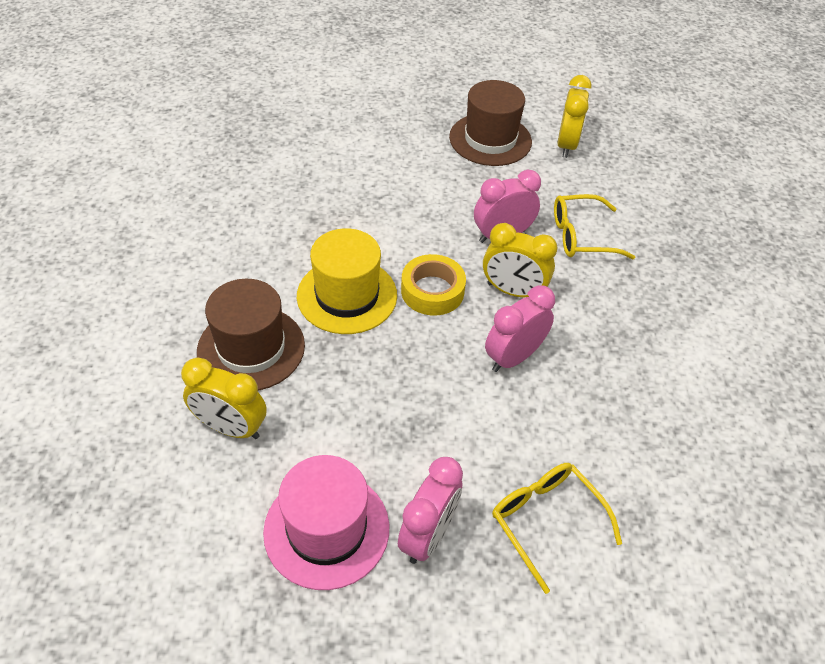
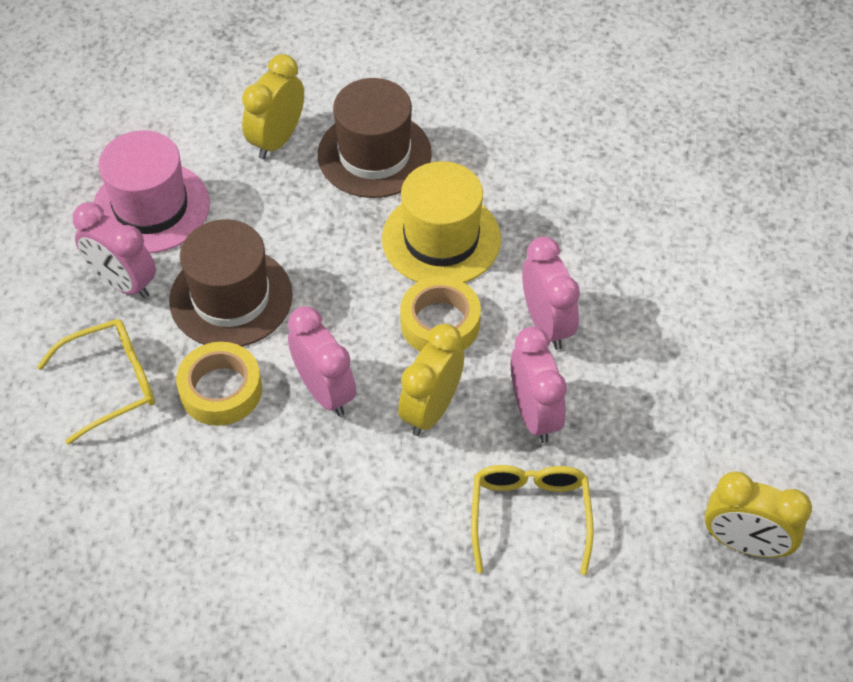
camera: 100 degrees right, 5 degrees up
brown hat [449,80,532,166] -> brown hat moved to [169,219,293,347]
none -> yellow tape [176,342,262,426]
none -> pink clock [522,236,580,350]

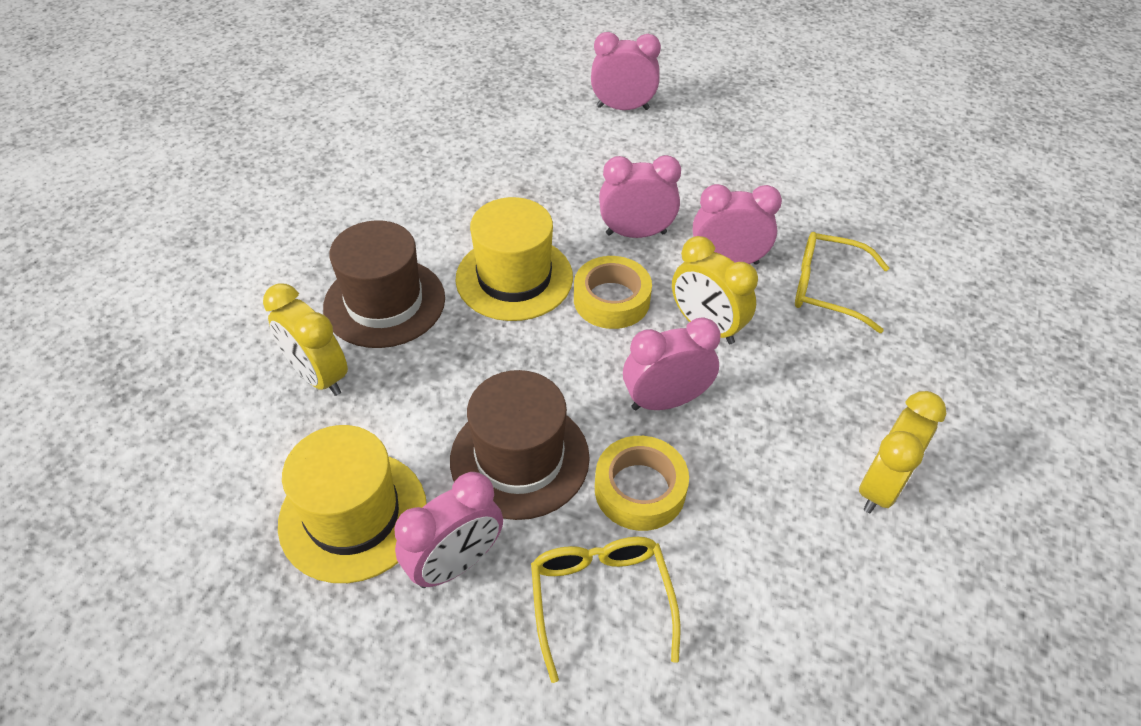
camera: 75 degrees left, 5 degrees down
pink hat [93,130,210,253] -> yellow hat [278,425,427,583]
yellow clock [704,471,812,558] -> yellow clock moved to [859,391,946,513]
none -> pink clock [591,32,661,110]

